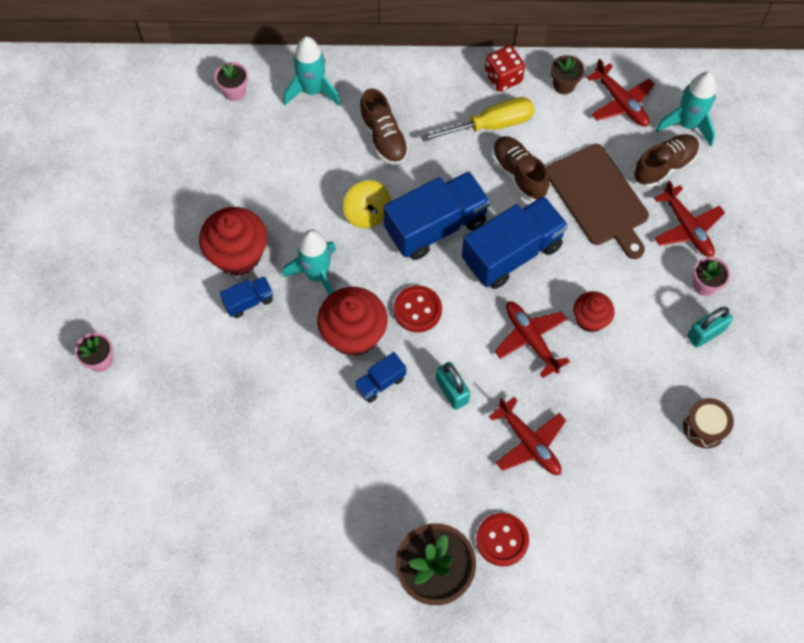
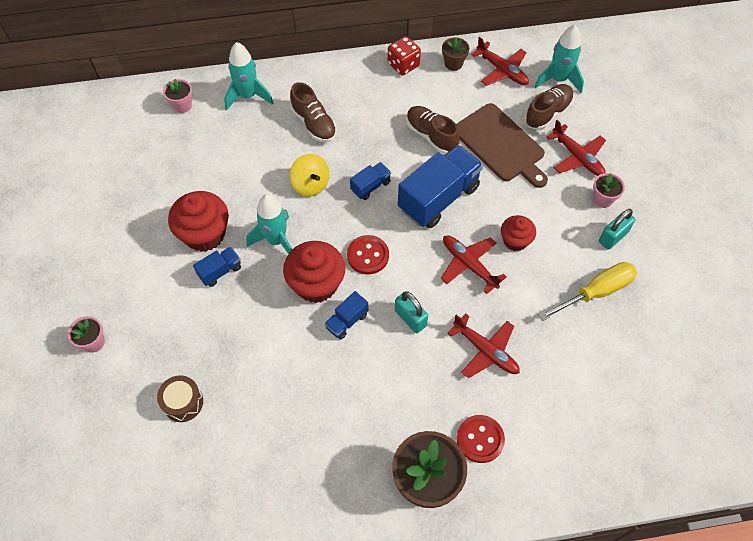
camera: 10 degrees left, 5 degrees down
blue truck [384,171,490,260] -> blue truck [350,162,391,200], size x0.48
yellow screwdriver [421,97,534,142] -> yellow screwdriver moved to [538,262,637,321]
brown drum [683,398,734,448] -> brown drum moved to [157,375,203,422]

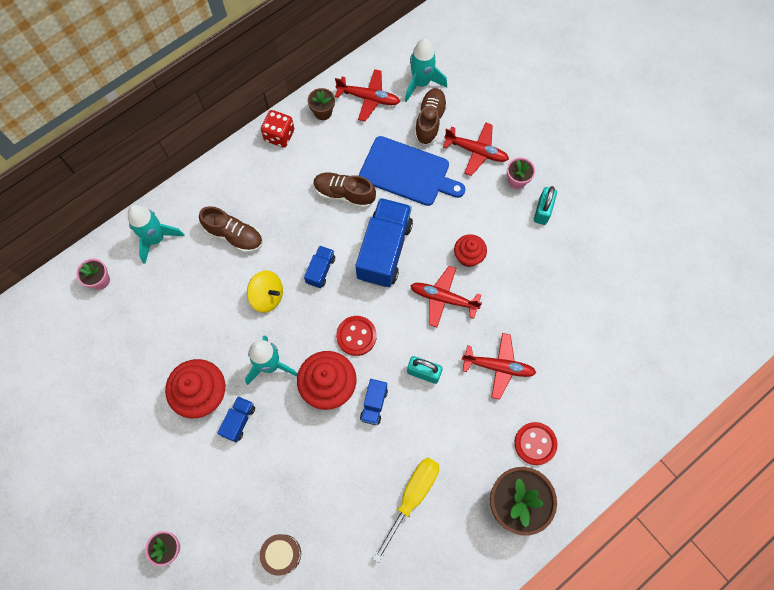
camera: 30 degrees left, 10 degrees up
brown cutting board [456,103,548,188] -> blue cutting board [359,136,465,206]
yellow screwdriver [538,262,637,321] -> yellow screwdriver moved to [373,458,439,563]

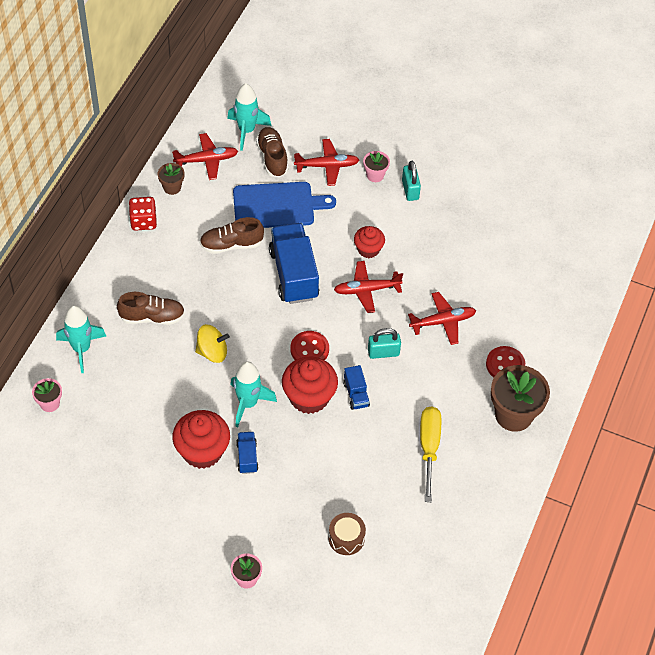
camera: 30 degrees left, 15 degrees down
blue truck [304,246,335,288] -> none

